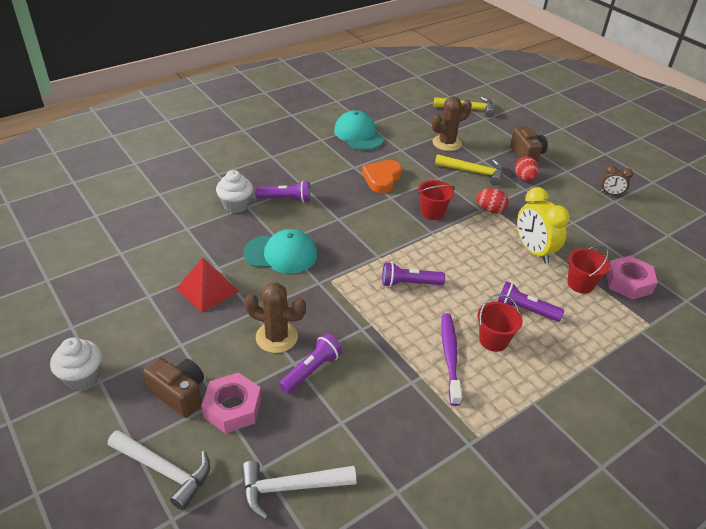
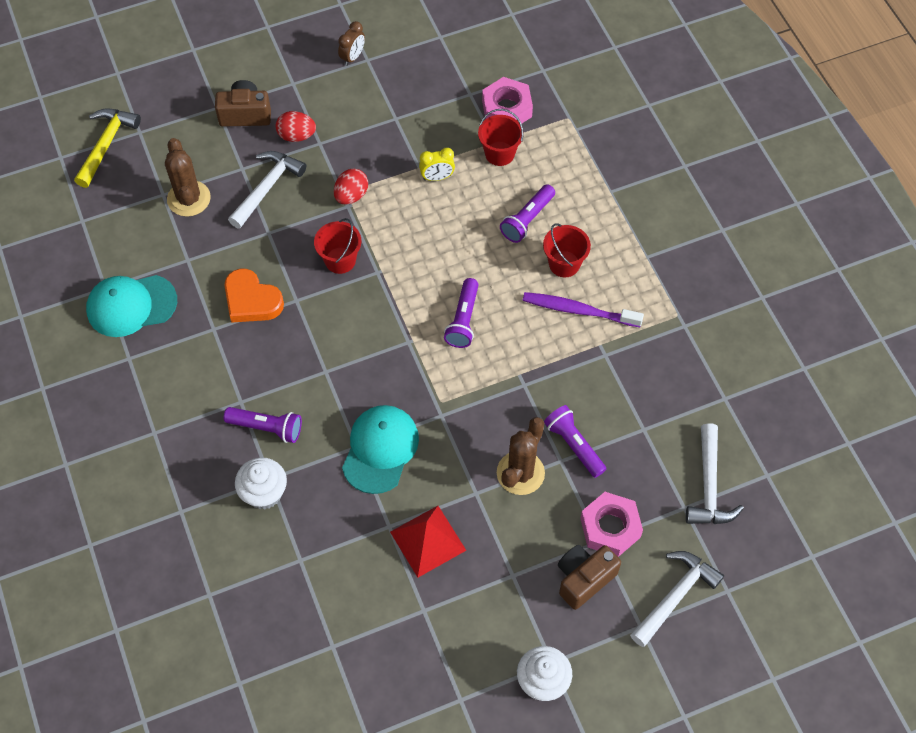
camera: 75 degrees left, 20 degrees up
purple flashlight [255,180,310,203] -> purple flashlight turned 90 degrees clockwise [224,407,302,443]
yellow hammer [435,154,504,186] -> white hammer [228,151,306,229]
yellow clock [517,187,570,264] -> yellow clock [419,148,455,181], size x0.54

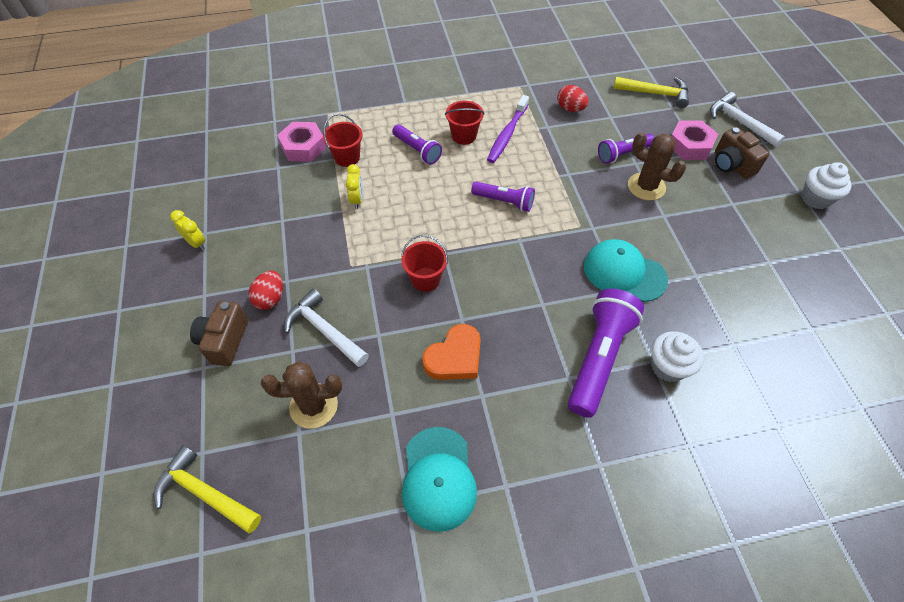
camera: 80 degrees left, 5 degrees down
purple flashlight [224,407,302,443] -> purple flashlight [568,289,644,418], size x1.72
red egg [334,168,368,205] -> red egg moved to [557,85,588,112]
brown clock [338,21,365,66] -> yellow clock [170,210,205,250]
red pyramid [390,506,466,577] -> none
white hammer [686,423,744,524] -> yellow hammer [613,77,689,108]

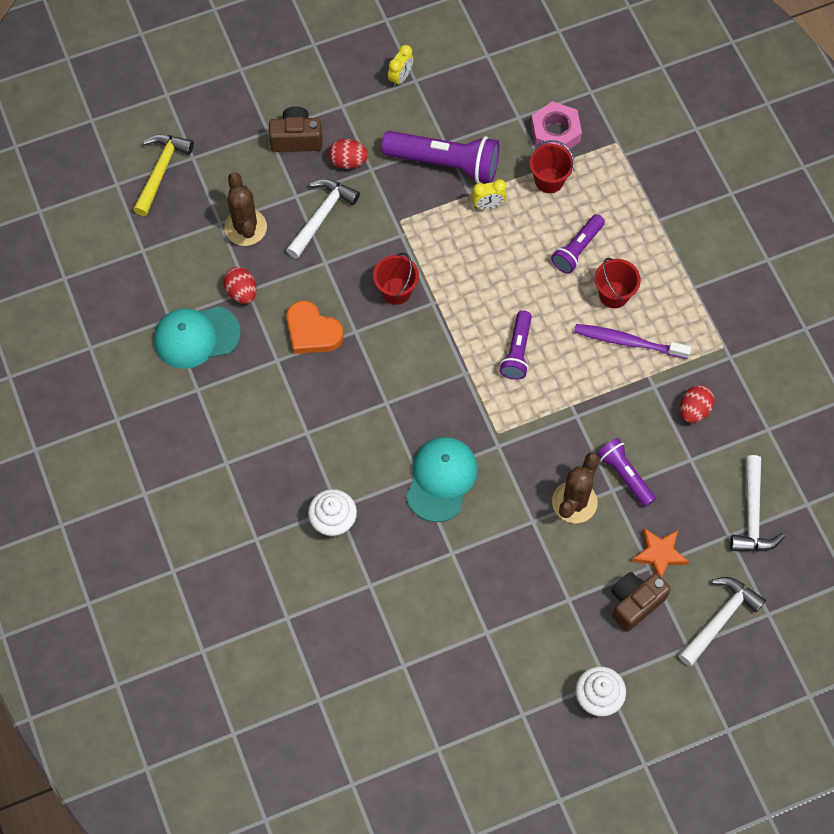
camera: 80 degrees right, 10 degrees up
purple flashlight [568,289,644,418] -> purple flashlight moved to [381,131,500,183]
yellow hammer [613,77,689,108] -> white hammer [730,455,785,552]
pink nut [671,120,718,160] -> orange star [632,528,689,577]
none -> red egg [223,267,257,304]

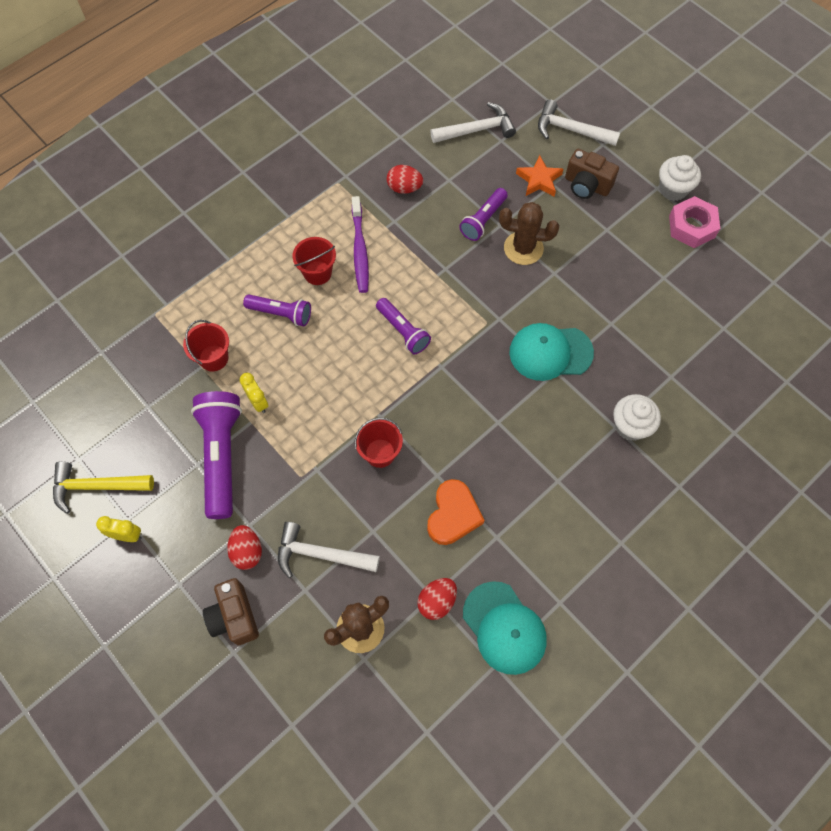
camera: 110 degrees left, 0 degrees up
yellow hammer [133,134,194,216] -> yellow hammer moved to [53,461,154,514]
purple flashlight [500,311,532,380] -> purple flashlight turned 60 degrees clockwise [376,298,431,354]
pink nut [531,101,582,149] -> pink nut moved to [669,196,720,248]

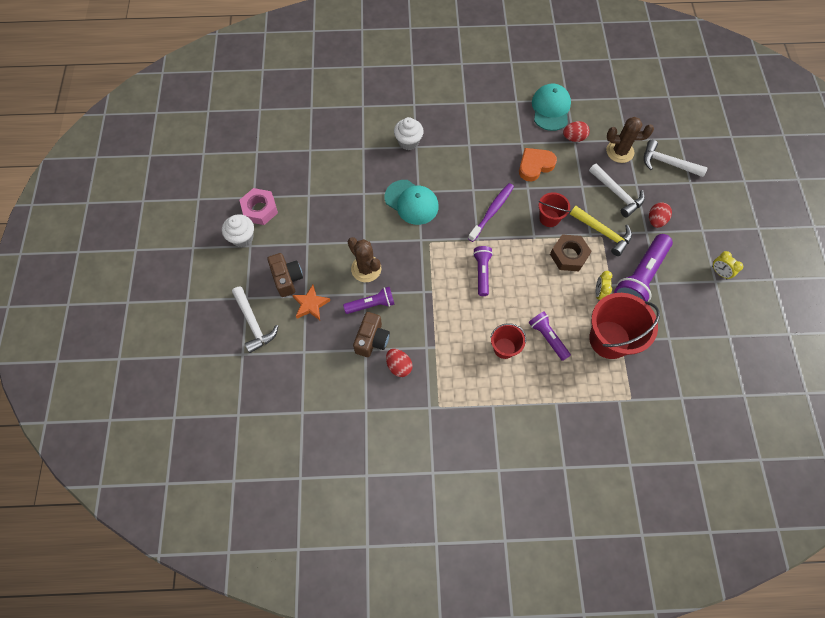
camera: 140 degrees left, 0 degrees up
yellow hammer [53,461,154,514] -> yellow hammer moved to [570,206,632,256]
red bucket [183,320,229,371] -> red bucket [589,293,660,359], size x1.85
brown camera [203,578,259,645] -> brown camera moved to [353,312,390,357]
purple toothbrush [352,196,369,293] -> purple toothbrush moved to [468,183,514,242]
white hammer [430,102,516,143] -> white hammer moved to [644,140,707,177]
none -> brown nut [550,235,592,271]

